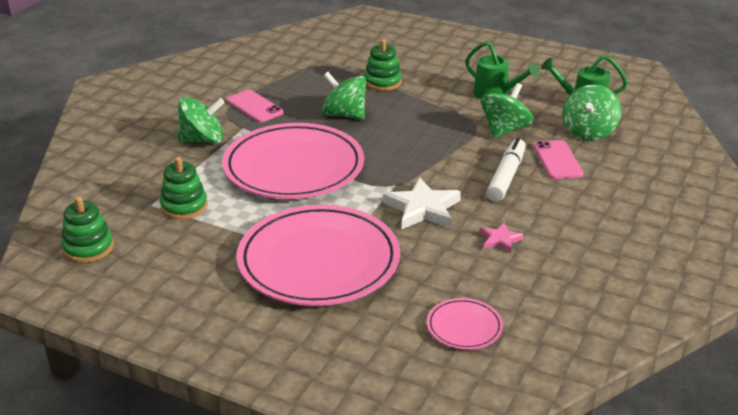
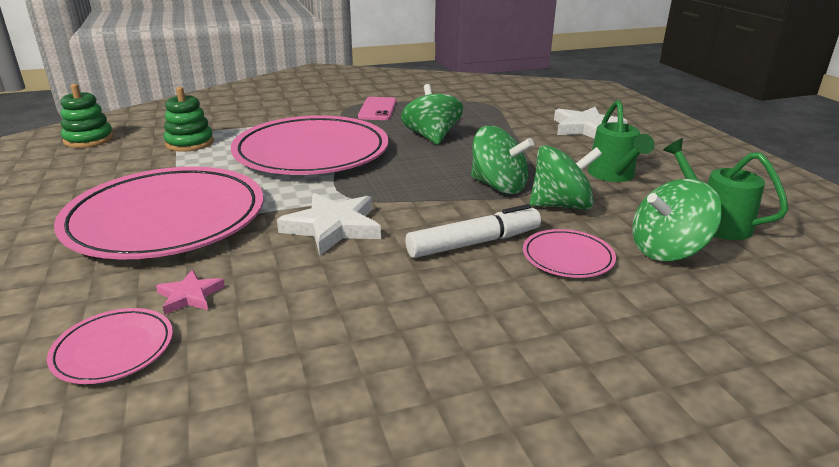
camera: 45 degrees right, 5 degrees down
green spinning top [178,97,225,144] -> green spinning top moved to [471,126,534,194]
green stacking toy [364,39,402,91] -> none
pink star [480,222,524,253] -> pink star moved to [156,270,225,315]
pink phone [534,140,583,179] -> pink plate [523,229,616,278]
none -> white star [554,107,627,139]

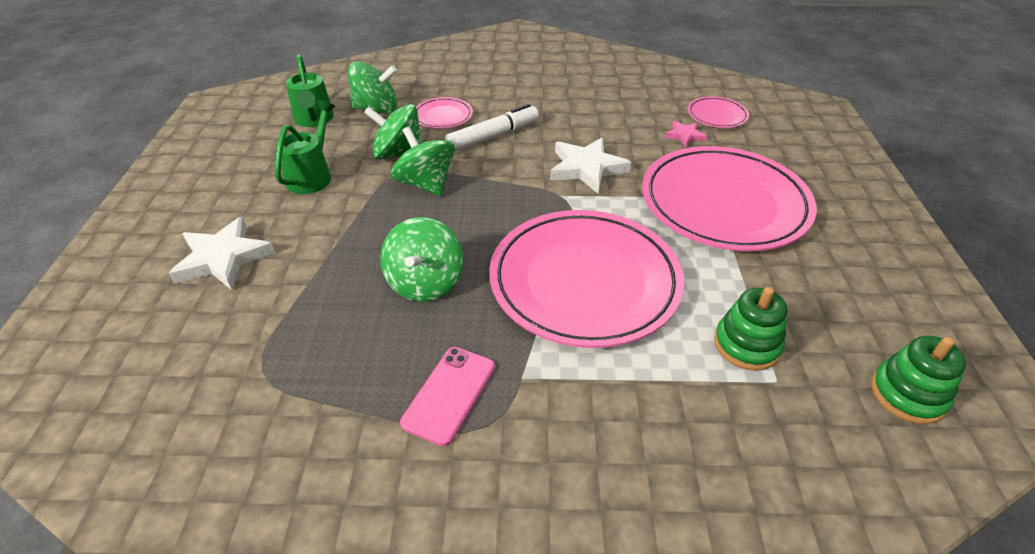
camera: 160 degrees left, 15 degrees up
white marker [405,204,541,258] -> white marker turned 150 degrees clockwise [445,104,539,152]

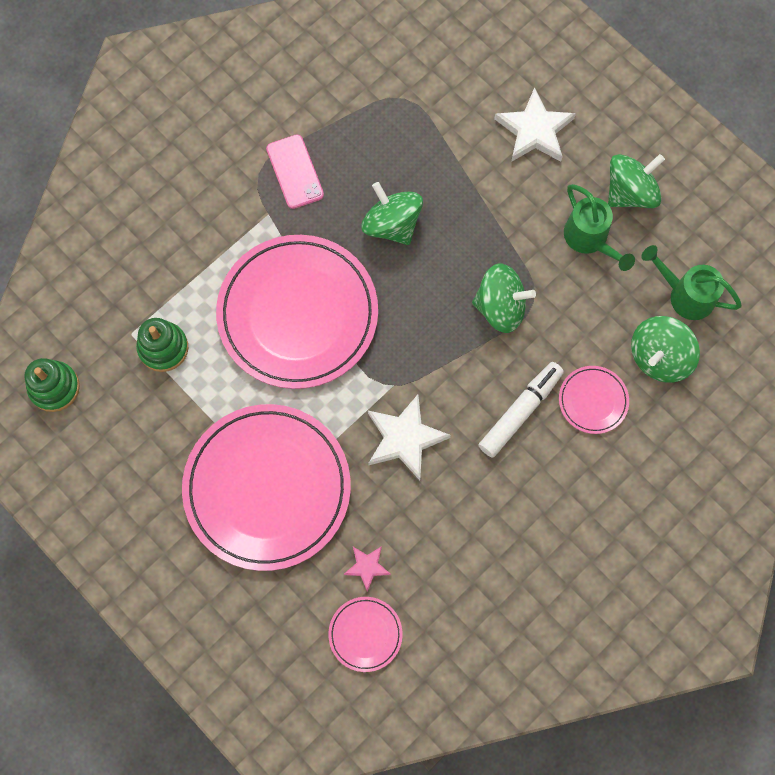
camera: 135 degrees right, 30 degrees up
green spinning top [364,104,423,159] -> green spinning top moved to [608,154,665,208]
white marker [445,104,539,152] -> white marker turned 150 degrees counterclockwise [479,362,564,458]

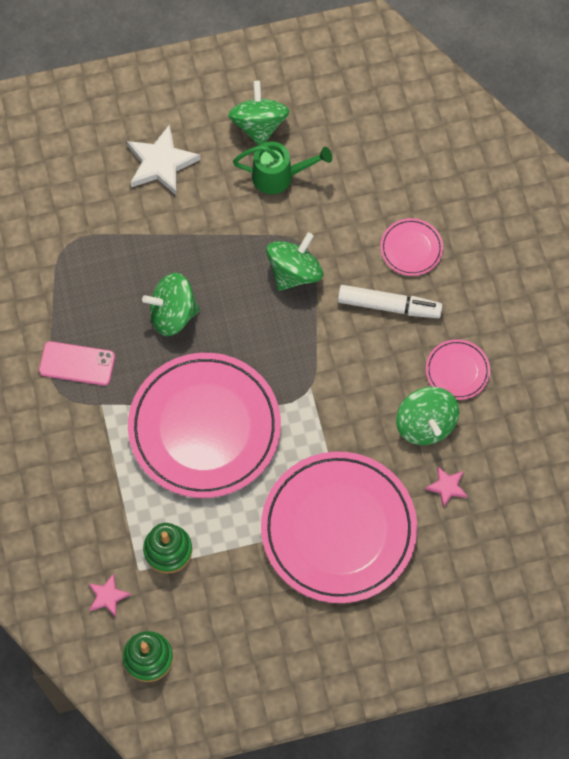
camera: 60 degrees left, 5 degrees down
pink plate [328,597,403,672] -> pink plate moved to [426,339,490,400]
white star [368,395,451,480] -> none
white marker [479,362,564,458] -> white marker turned 120 degrees clockwise [338,285,443,318]
green spinning top [631,316,700,383] -> green spinning top moved to [396,387,459,445]
green watering can [641,245,742,320] -> none
none -> pink star [88,573,131,617]

